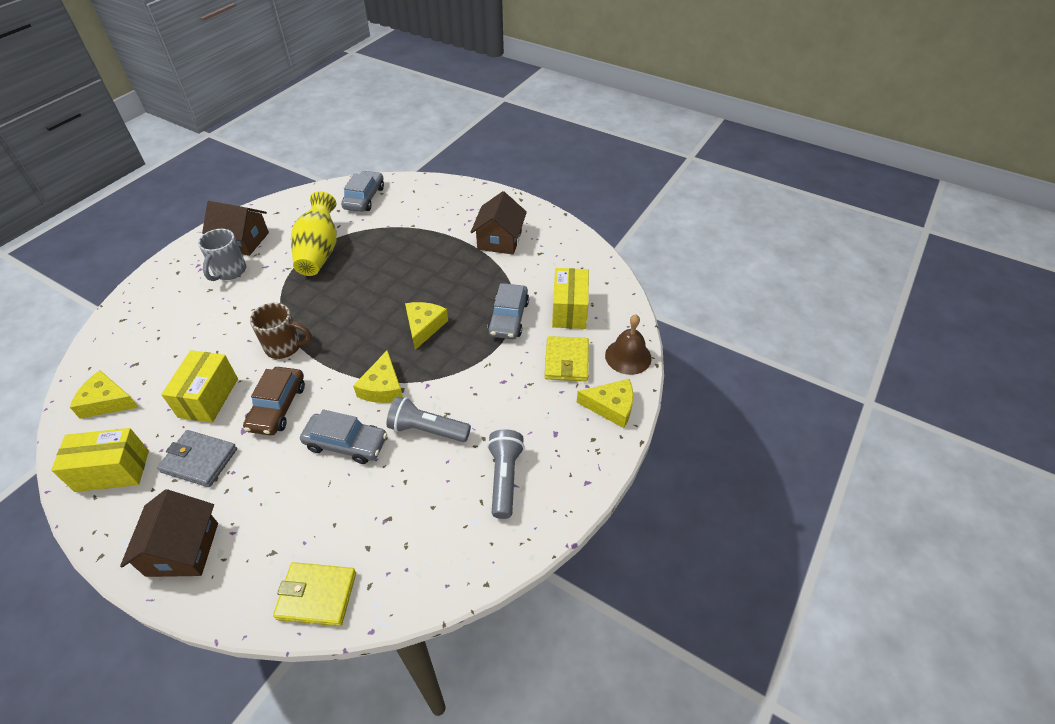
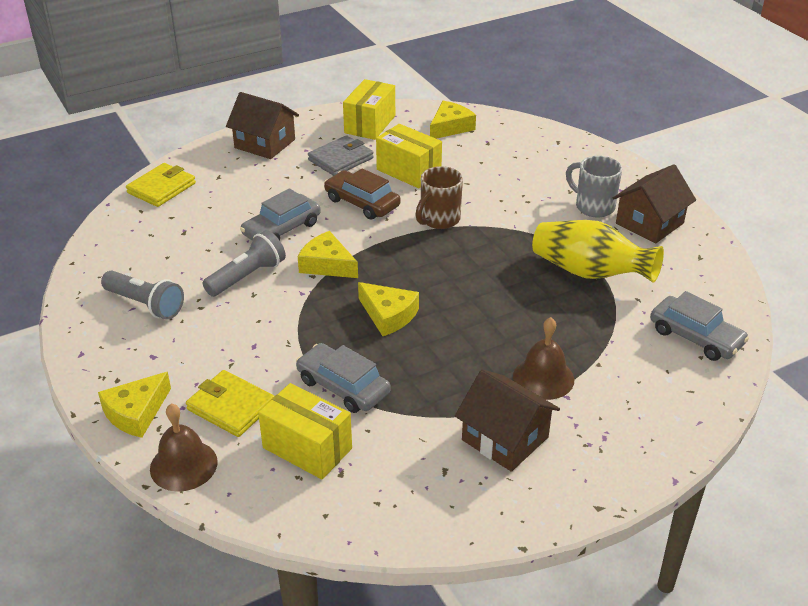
camera: 120 degrees right, 10 degrees down
none -> brown bell [513,317,574,400]

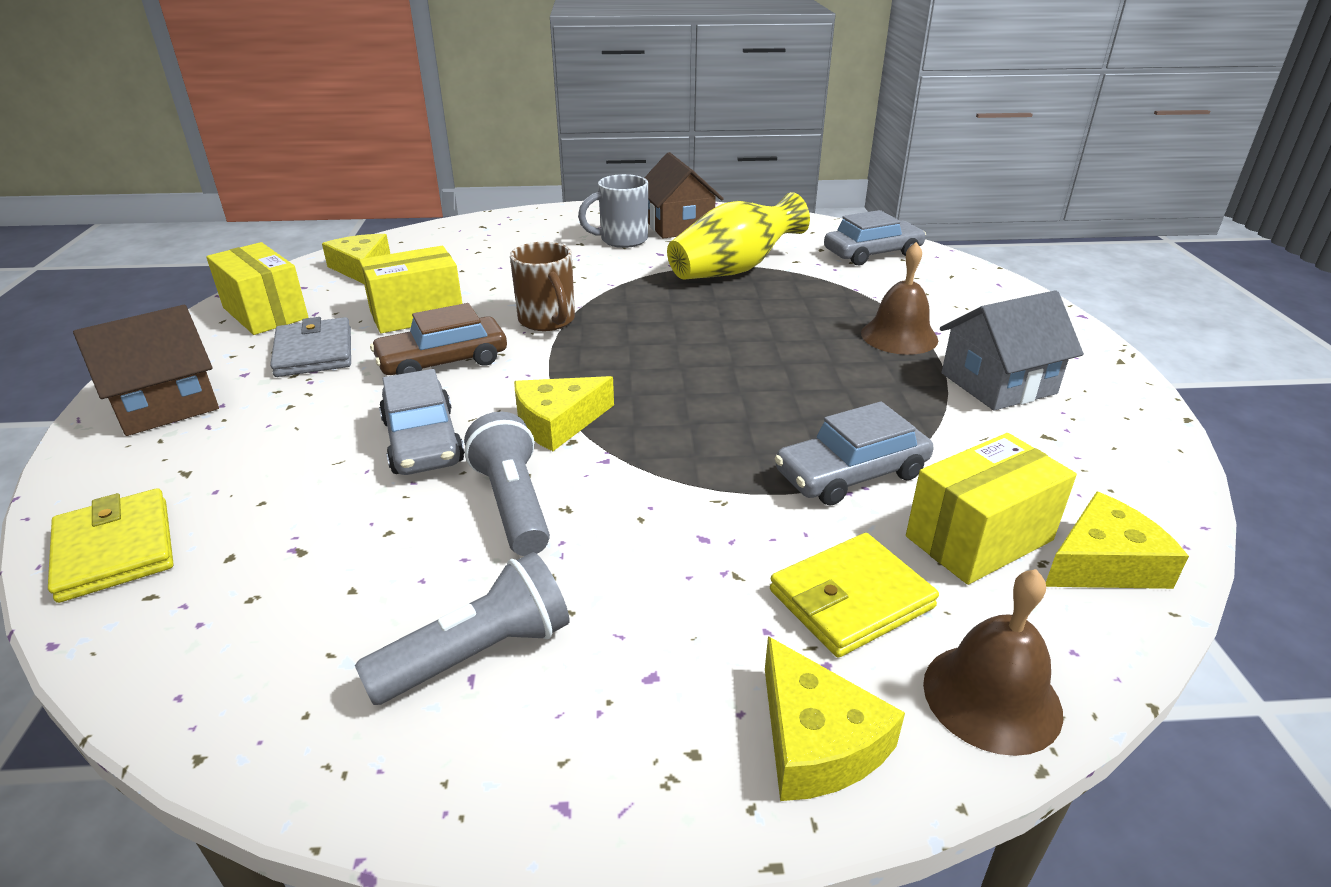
camera: 65 degrees left, 5 degrees down
yellow cheese [358,282,419,336] -> yellow cheese moved to [1046,492,1189,589]
brown house [455,369,560,472] -> grey house [940,290,1084,411]

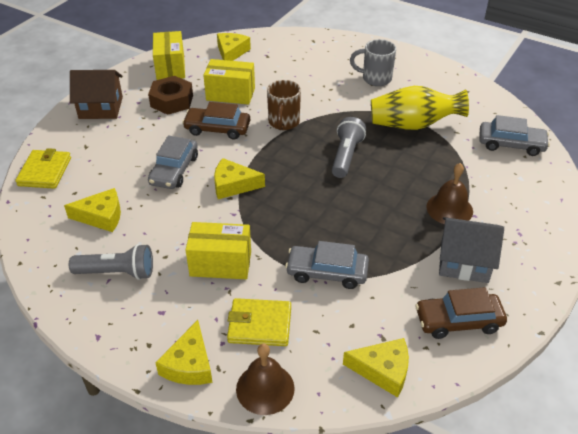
camera: 35 degrees right, 10 degrees up
grey wallet [270,317,351,377] -> brown nut [148,76,193,115]
grey flashlight [464,412,550,556] -> grey flashlight moved to [332,117,366,178]
brown house [644,152,724,239] -> none
yellow box [906,433,1077,585] -> yellow box moved to [185,222,251,279]
none -> yellow cheese [64,188,121,232]
none -> brown car [415,287,507,339]

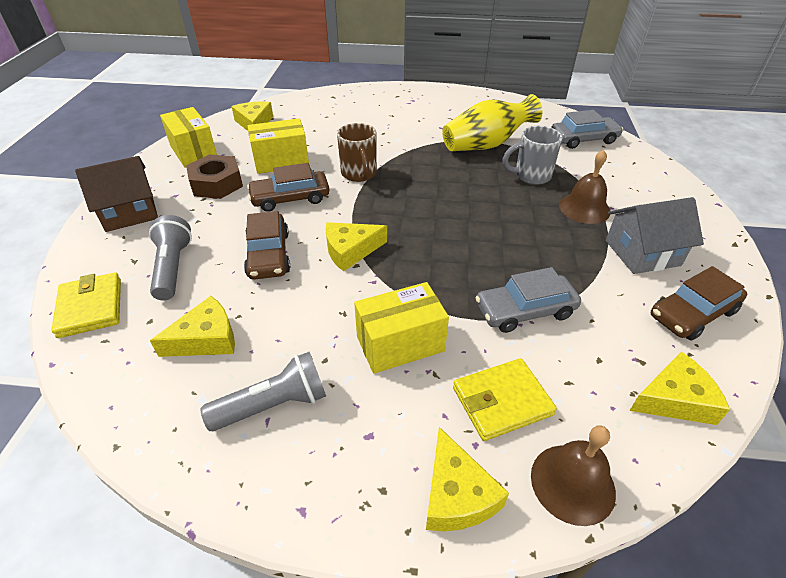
camera: 25 degrees left, 0 degrees up
grey car [148,136,198,189] -> brown car [244,211,290,280]
grey flashlight [332,117,366,178] -> grey flashlight moved to [149,215,192,301]
grey mug [350,39,396,86] -> grey mug moved to [502,126,563,185]

